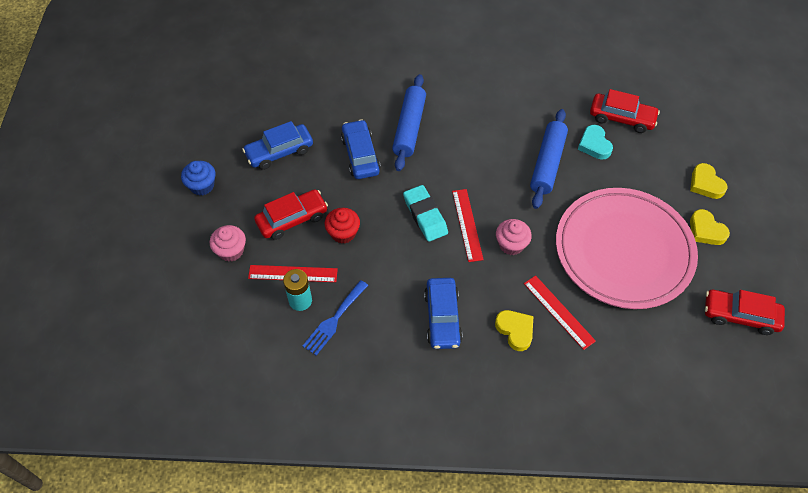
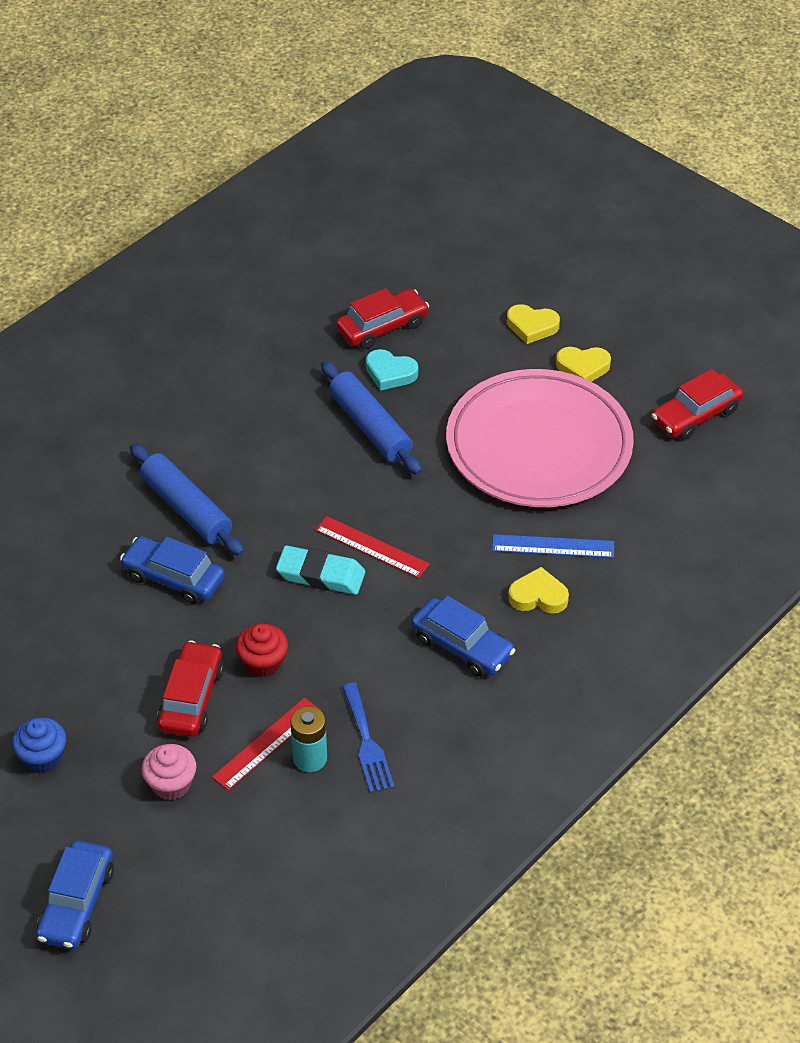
camera: 50 degrees left, 10 degrees down
blue car [242,121,313,170] -> blue car moved to [36,840,114,949]
pink cupcake [496,219,532,255] -> none
red ruler [524,275,596,350] -> blue ruler [492,534,614,558]

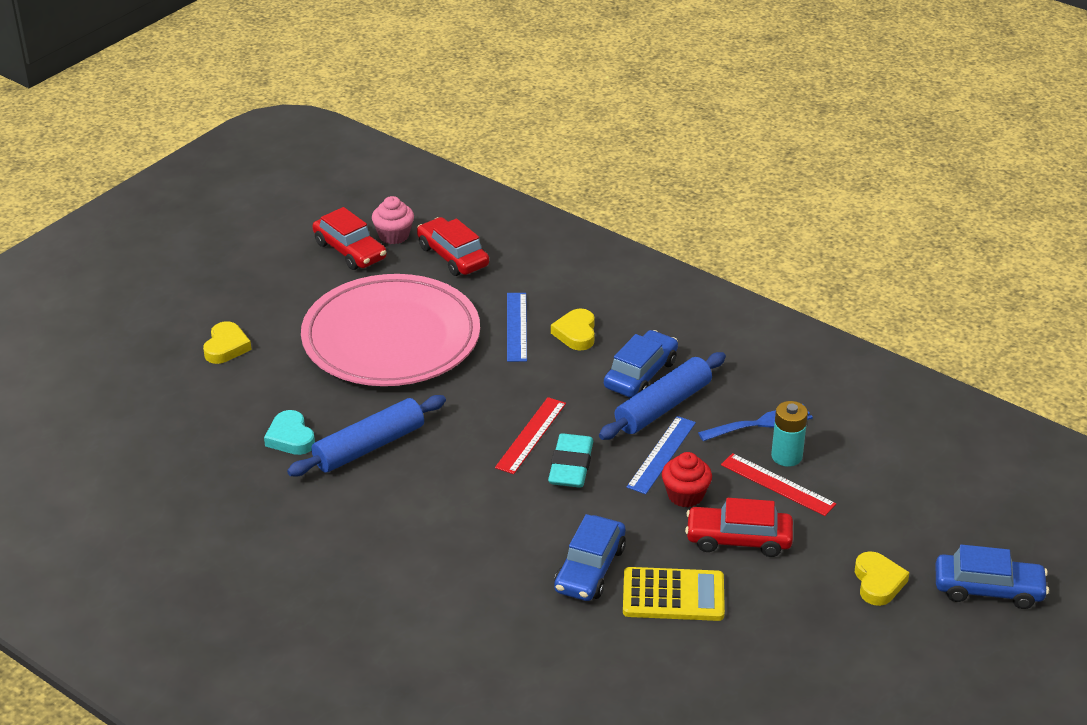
camera: 95 degrees left, 10 degrees down
blue cupcake [12,717,66,773] -> none
blue rolling pin [130,443,244,556] -> blue rolling pin moved to [599,352,726,440]
pink cupcake [142,744,196,800] -> pink cupcake moved to [372,196,414,244]
red car [336,288,429,349] -> red car moved to [417,217,489,276]
turquoise heart [366,349,418,391] -> turquoise heart turned 135 degrees clockwise [264,410,315,455]
yellow heart [556,347,611,382] -> yellow heart moved to [855,551,910,606]
none -> yellow calculator [623,567,725,621]
none -> blue ruler [627,416,696,494]

